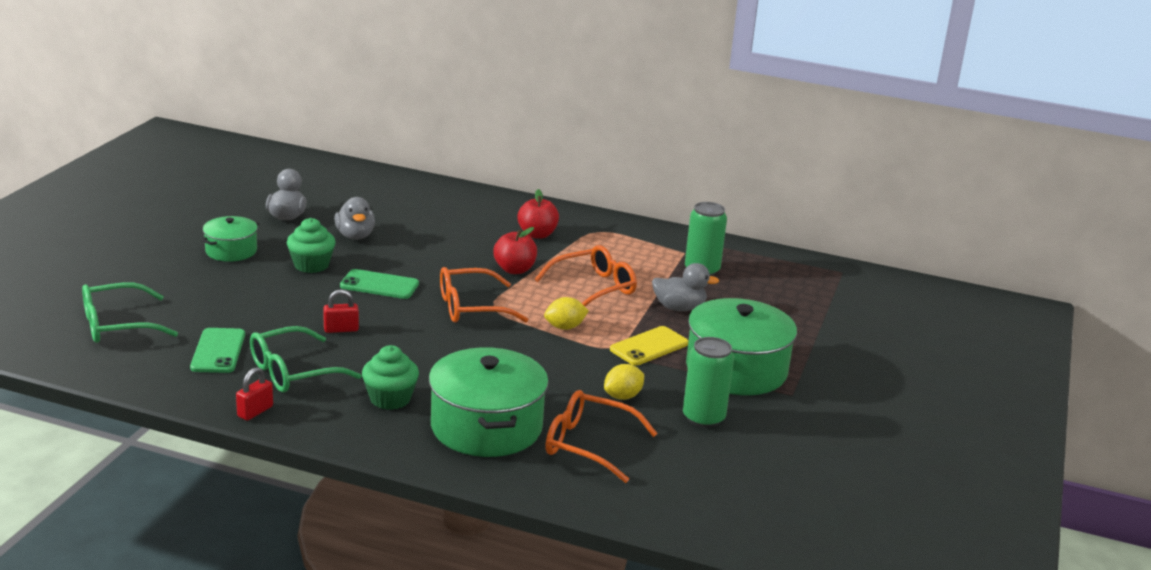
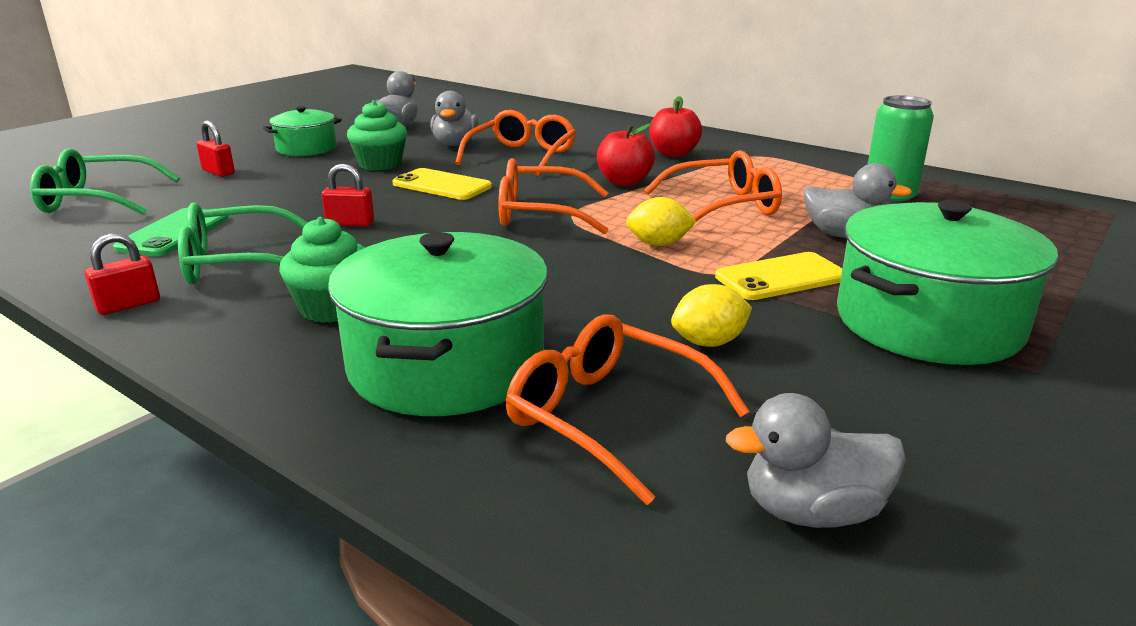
camera: 20 degrees right, 0 degrees up
green phone [340,269,419,299] -> yellow phone [393,168,492,200]
green can [683,337,734,428] -> none
none -> red padlock [197,120,235,177]
none -> orange glasses [455,110,576,176]
none -> grey duck [726,393,906,528]

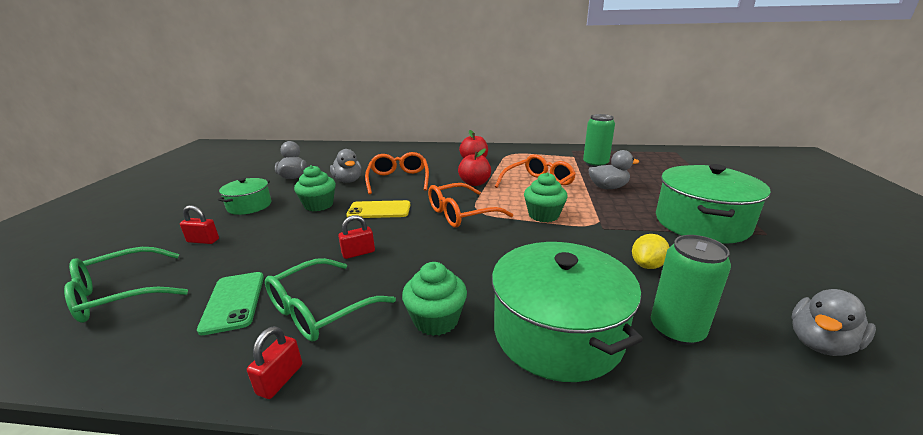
camera: 30 degrees left, 0 degrees up
orange glasses [505,314,750,505] -> green can [651,235,731,345]
yellow lemon [626,197,697,246] -> green cupcake [524,172,568,222]
yellow phone [715,252,842,300] -> none

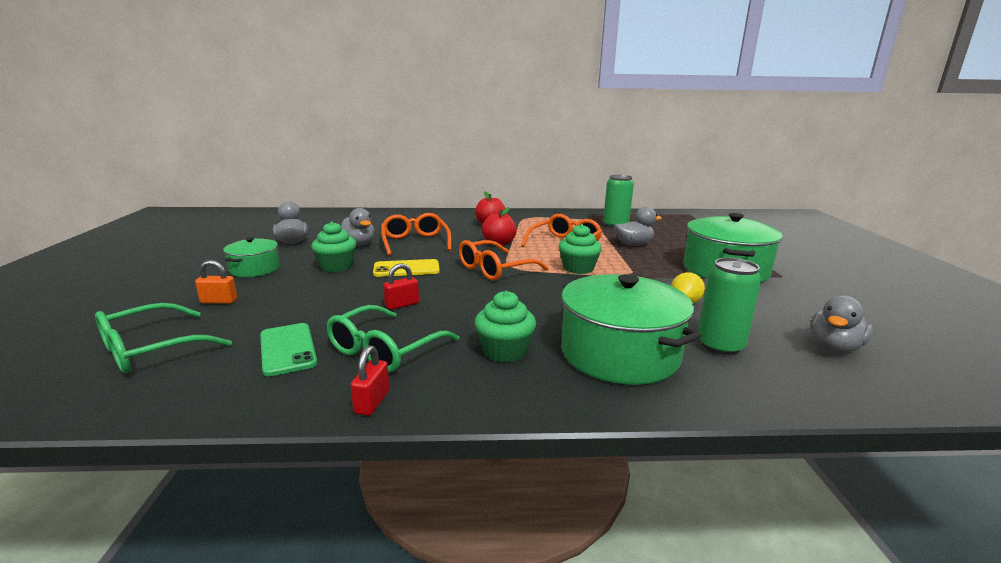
camera: 10 degrees left, 5 degrees down
red padlock [180,205,219,244] -> orange padlock [195,260,237,304]

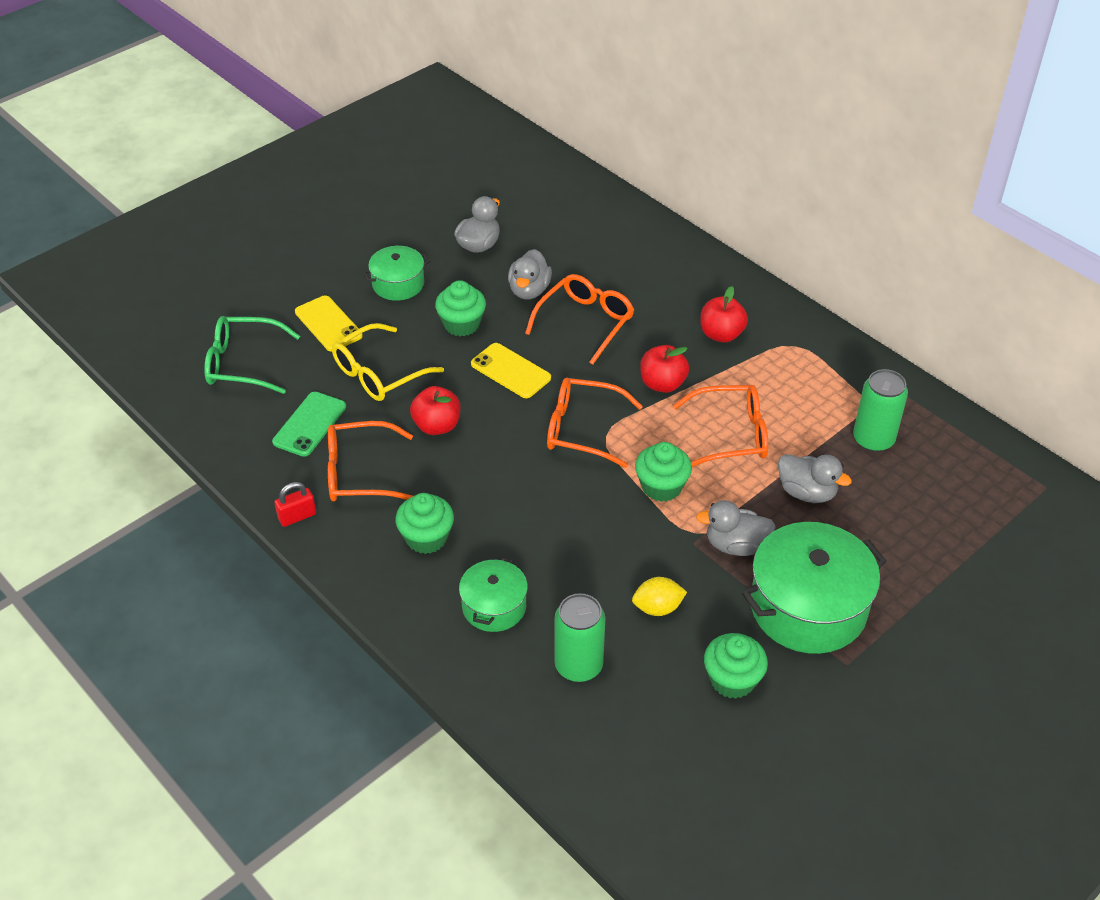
camera: 50 degrees right, 25 degrees up
orange padlock [195,260,237,304] -> yellow phone [295,295,363,352]
green glasses [327,305,459,373] -> orange glasses [328,421,413,502]
red padlock [383,263,419,310] -> red apple [410,386,461,435]
green pot [561,274,701,385] -> green pot [459,557,528,632], size x0.55
grey duck [810,295,873,353] -> grey duck moved to [696,500,776,556]
none -> yellow glasses [332,323,444,401]
none -> green cupcake [704,633,768,699]

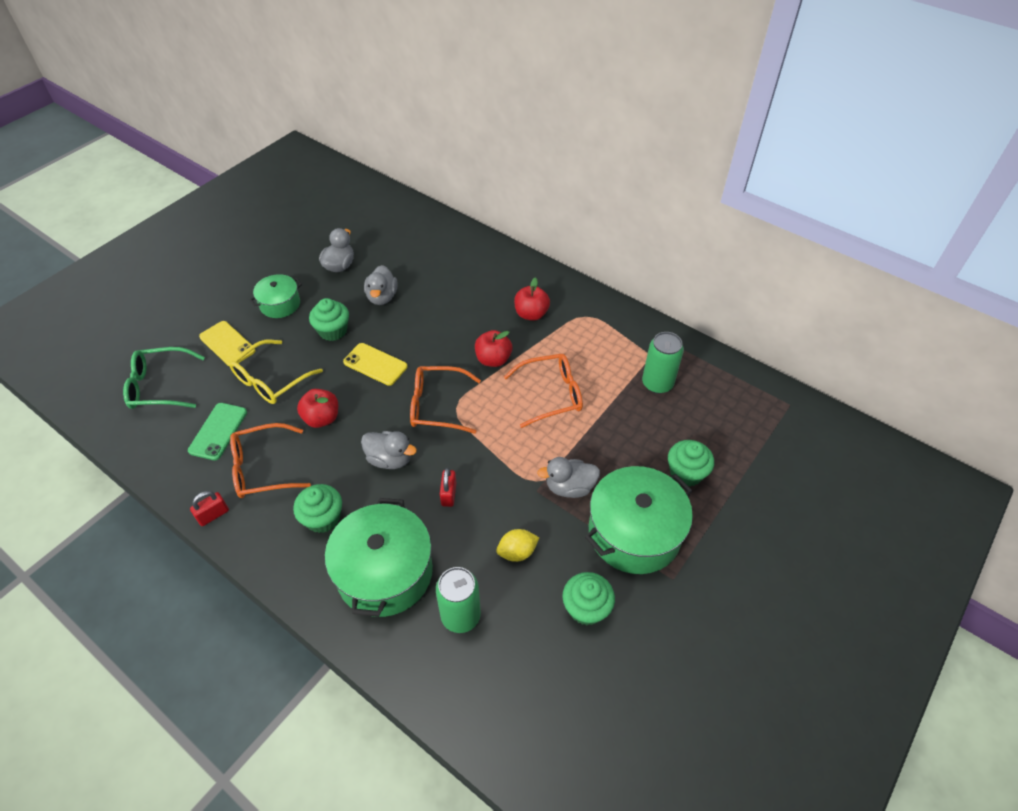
camera: 10 degrees left, 5 degrees up
green pot [459,557,528,632] -> green pot [325,498,433,617], size x1.81
orange glasses [525,274,634,365] -> none
green cupcake [635,442,692,502] -> green cupcake moved to [668,440,714,487]
grey duck [778,454,852,503] -> grey duck moved to [361,431,417,469]
none -> red padlock [440,468,456,507]

